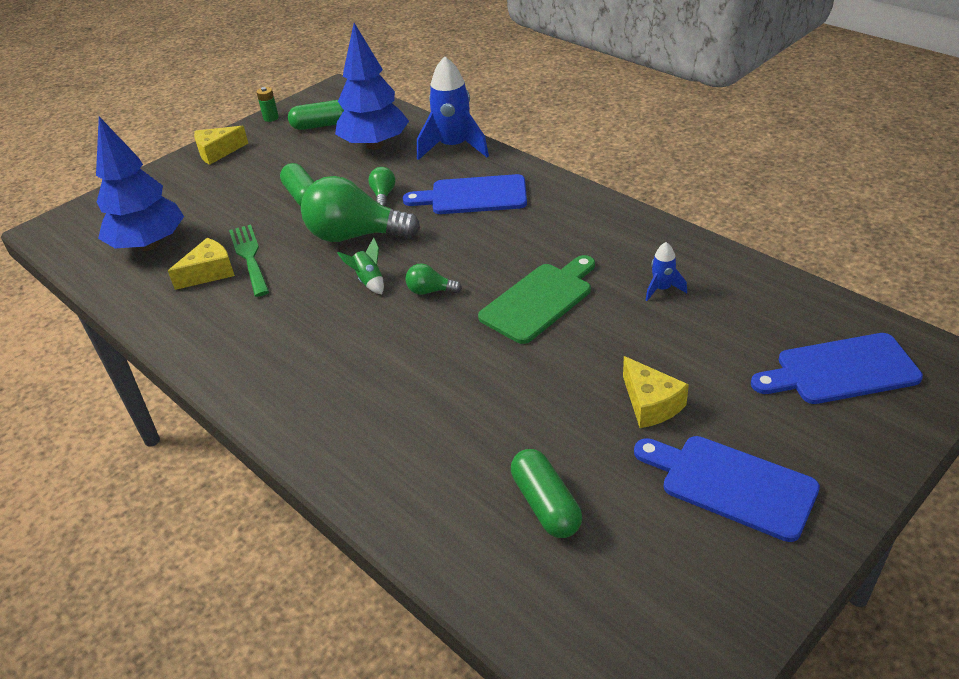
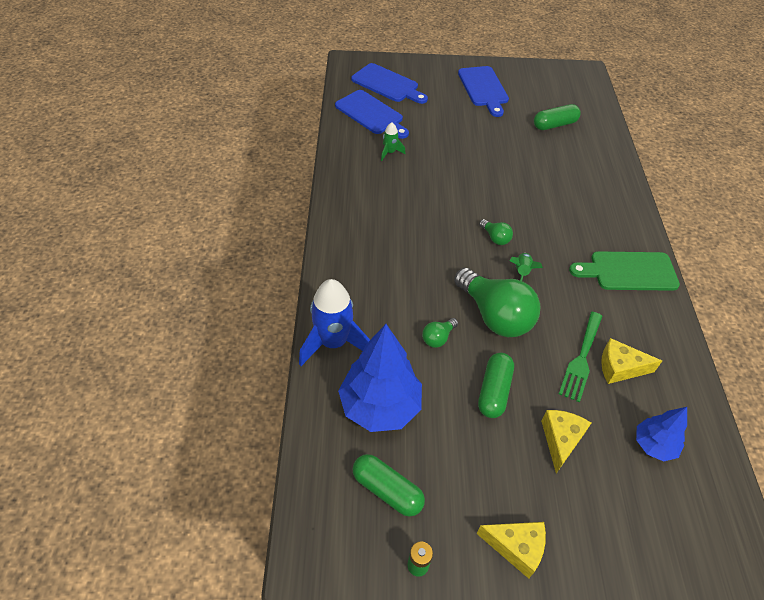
camera: 140 degrees left, 10 degrees up
blue tree [96,117,184,251] -> blue tree [636,407,687,461], size x0.55
blue cutting board [403,174,527,214] -> blue cutting board moved to [335,90,409,139]
green cutting board [478,255,595,344] -> green cutting board moved to [569,251,680,291]
green capsule [511,449,582,538] -> green capsule turned 45 degrees clockwise [534,104,581,130]
yellow cheese [623,356,689,428] -> yellow cheese moved to [541,410,591,473]
blue rocket [646,242,687,301] -> green rocket [381,122,406,161]

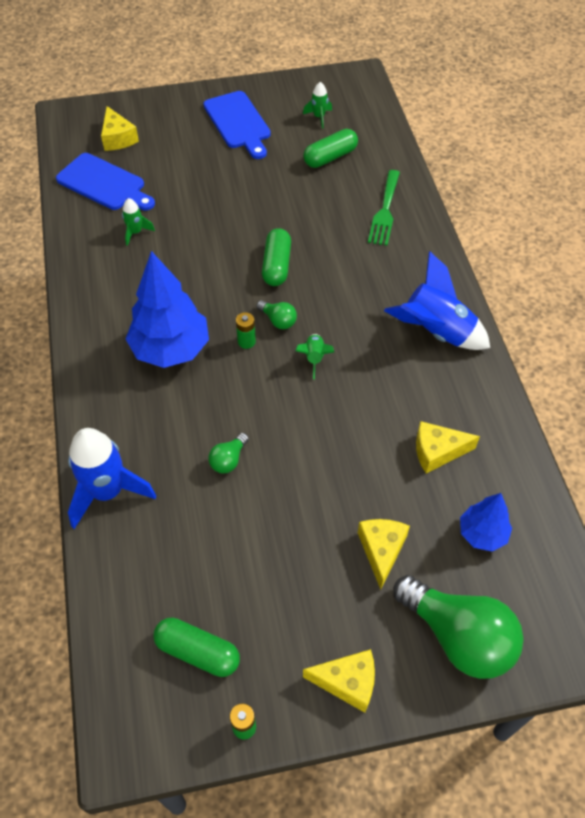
camera: 10 degrees left, 5 degrees up
blue tree [338,324,422,432] -> blue tree moved to [126,251,209,368]
blue cutting board [351,63,428,104] -> yellow cheese [101,106,139,151]
green light bulb [454,268,540,337] -> green light bulb moved to [393,575,524,679]
green capsule [478,353,514,418] -> green capsule moved to [262,228,291,286]
green fork [559,312,603,403] -> green fork moved to [368,170,400,246]
green cutting board [569,251,680,291] -> blue rocket [384,251,490,350]
none -> green battery [236,312,256,349]
none -> green rocket [303,82,332,128]

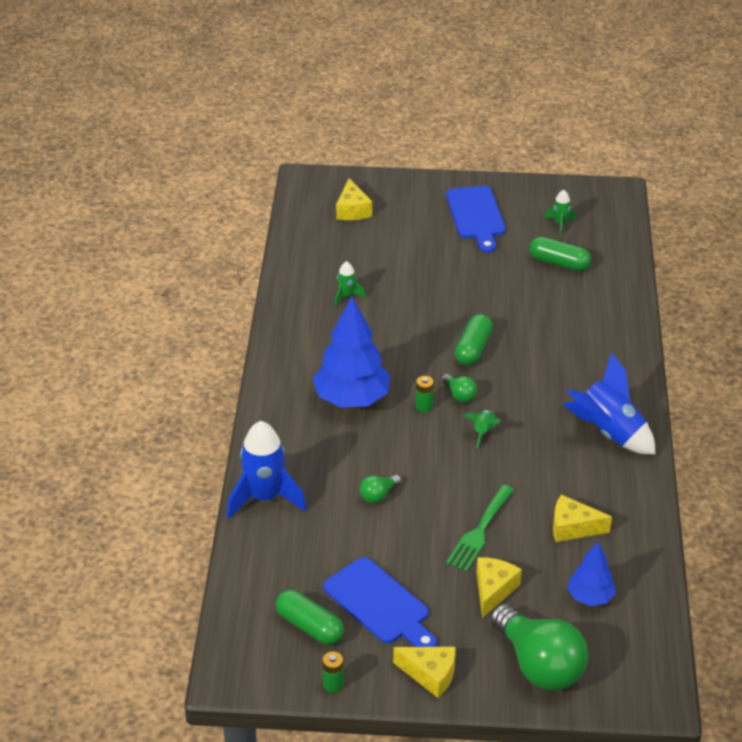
camera: 15 degrees right, 15 degrees down
blue cutting board [56,153,155,211] -> blue cutting board moved to [323,557,437,647]
green capsule [303,129,358,168] -> green capsule turned 45 degrees clockwise [529,237,591,271]
green fork [368,170,400,246] -> green fork moved to [446,485,514,572]

